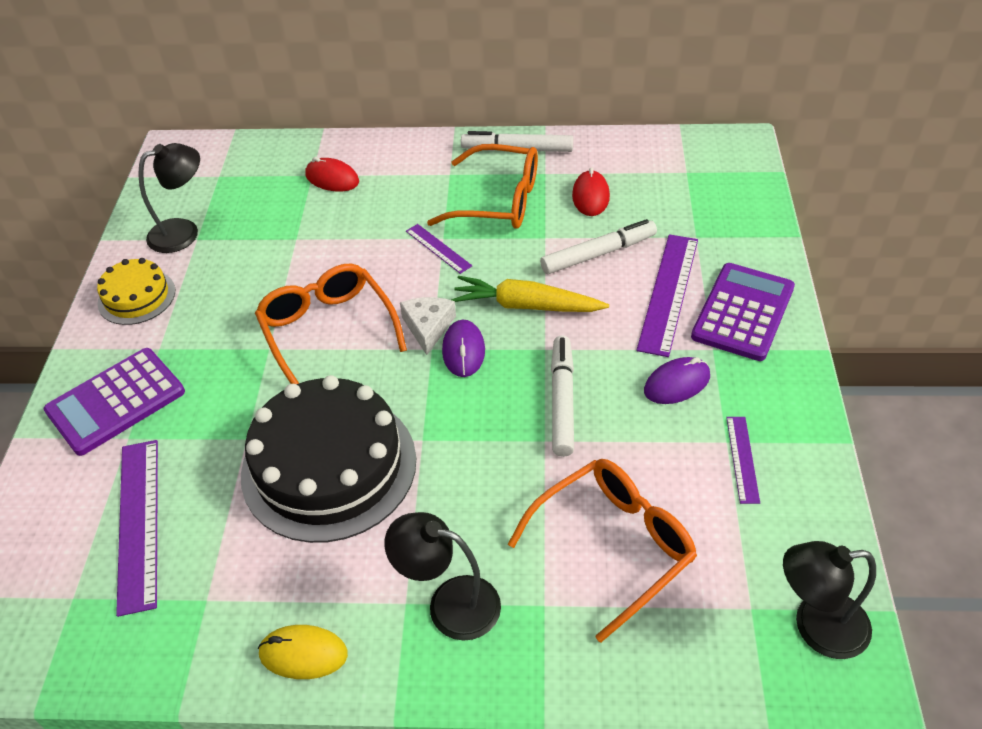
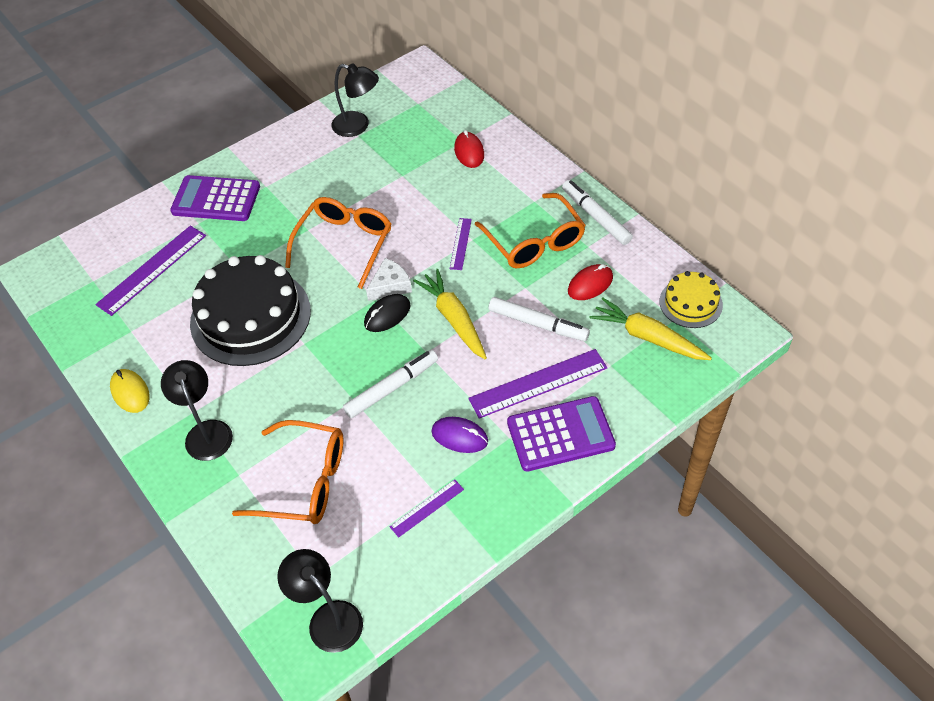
camera: 50 degrees right, 5 degrees up
yellow cake [97,258,175,325] -> yellow cake moved to [660,271,723,328]
purple mouse [442,319,485,377] -> black mouse [364,294,410,332]
none -> yellow carrot [590,298,712,360]

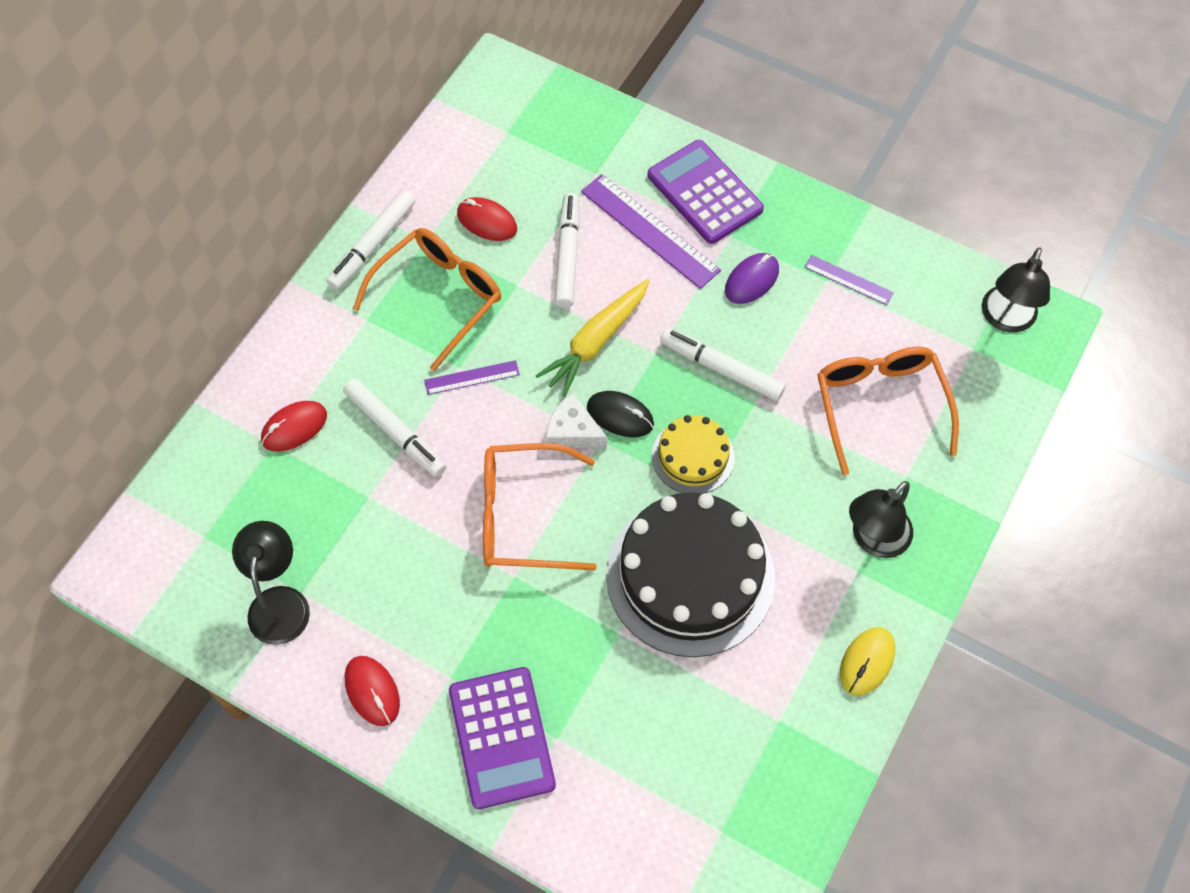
camera: 115 degrees left, 10 degrees up
purple ruler [95,226,206,316] -> none
purple mouse [431,417,488,453] -> purple mouse turned 45 degrees clockwise [725,253,779,304]
yellow carrot [590,298,712,360] -> none
yellow cake [660,271,723,328] -> yellow cake moved to [652,415,735,493]
none -> white marker [343,379,446,477]
none -> red mouse [345,656,400,726]

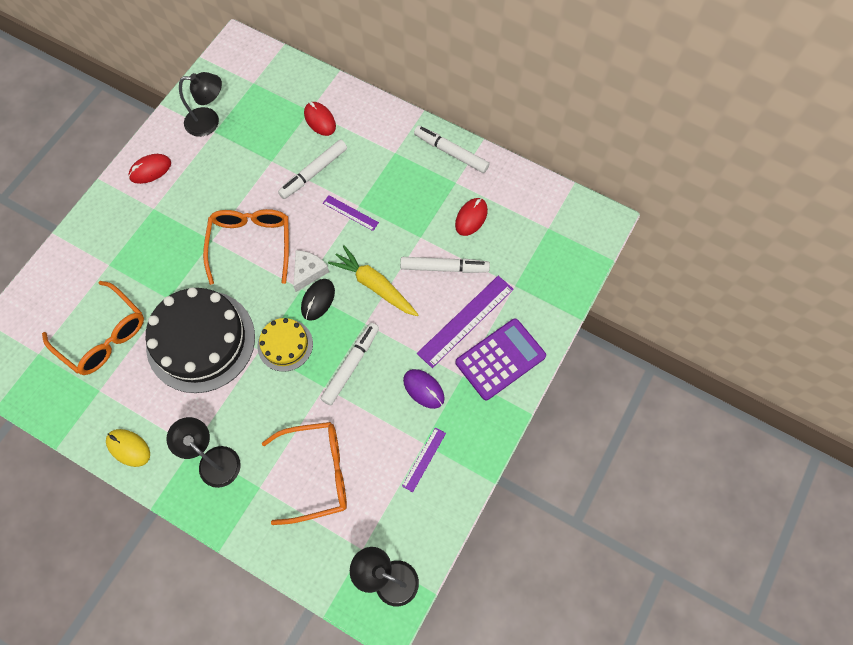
camera: 90 degrees right, 5 degrees up
orange glasses [353,228,501,372] -> orange glasses moved to [42,281,144,375]
purple ruler [424,360,520,395] -> purple ruler turned 45 degrees counterclockwise [323,195,379,231]
purple calculator [449,667,556,809] -> none

